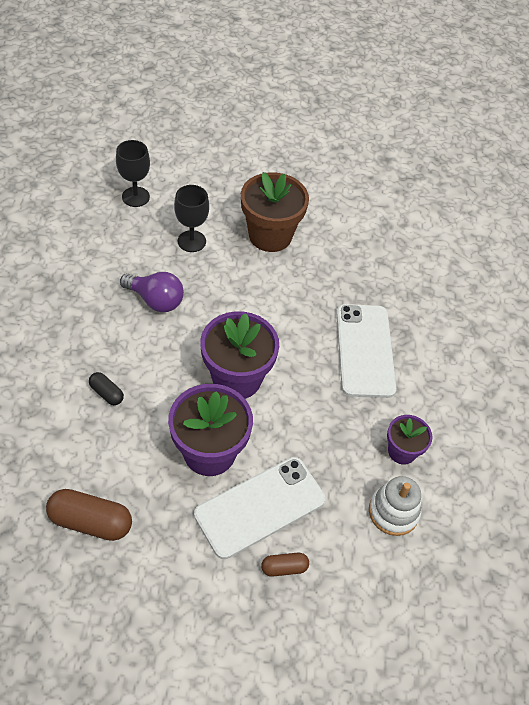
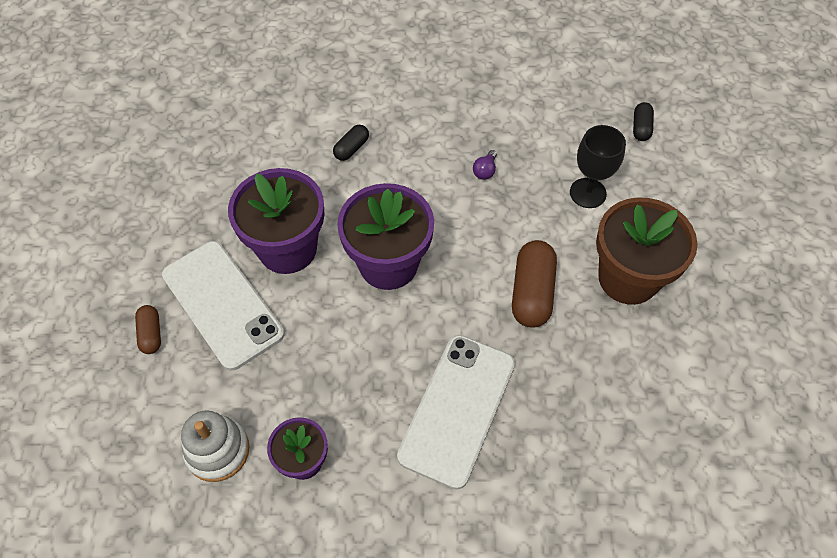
camera: 90 degrees right, 5 degrees up
brown capsule [46,489,132,541] -> brown capsule moved to [512,240,557,328]
black goblet [116,140,150,207] -> black capsule [633,102,654,141]
purple light bulb [120,272,184,312] -> purple light bulb [473,150,497,180], size x0.48
white phone [337,304,396,398] -> white phone turned 60 degrees counterclockwise [397,335,515,489]

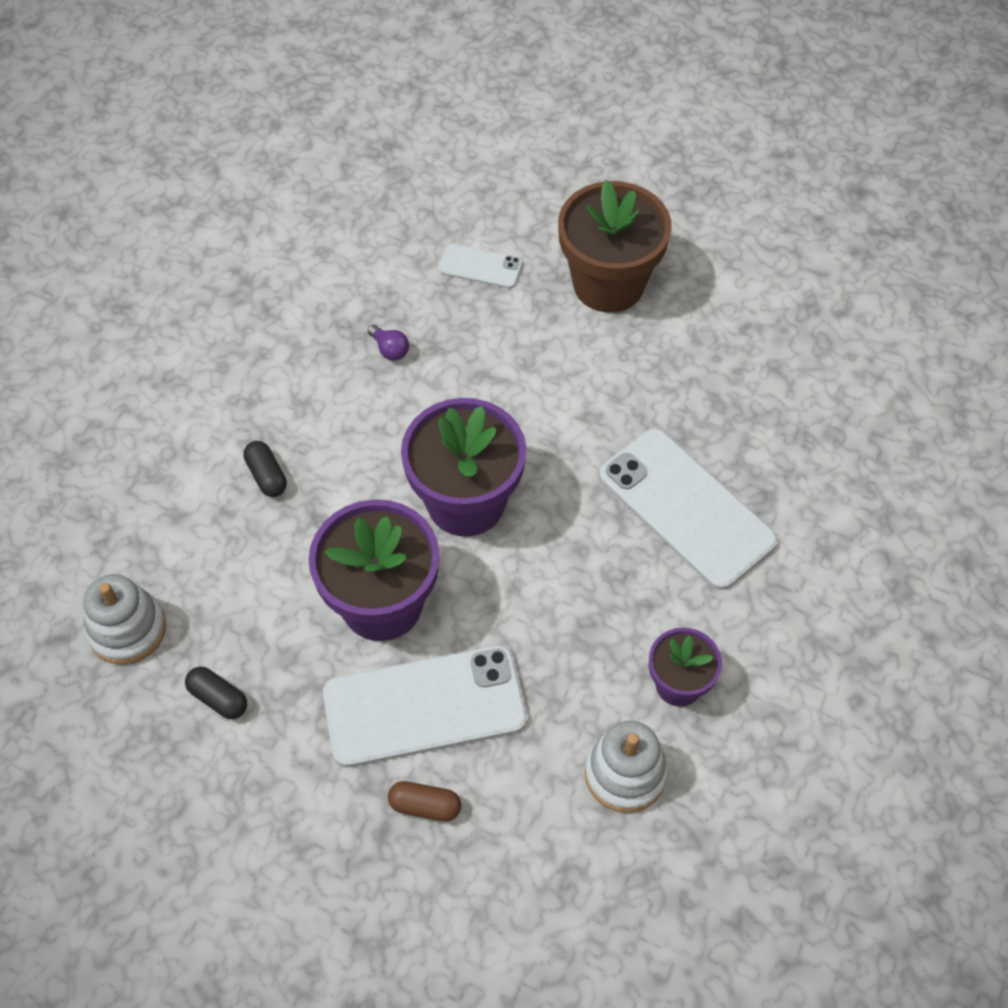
camera: 65 degrees left, 0 degrees up
brown capsule [512,240,557,328] -> none
black goblet [570,125,626,208] -> white phone [438,244,522,289]
black capsule [633,102,654,141] -> black capsule moved to [185,667,247,719]
none -> white stacking toy [83,574,166,665]

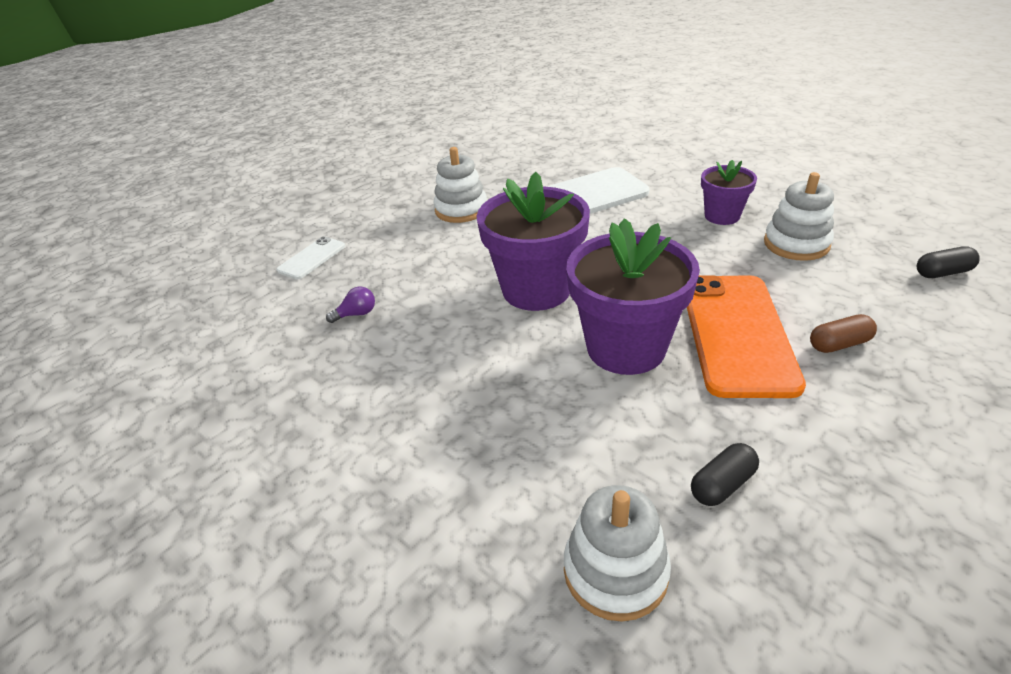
camera: 70 degrees left, 20 degrees down
black capsule [243,441,287,497] -> black capsule moved to [917,246,980,278]
white phone [323,645,527,767] -> orange phone [687,275,806,398]
brown capsule [388,781,461,821] -> brown capsule turned 45 degrees clockwise [810,314,877,353]
brown flower pot [558,180,672,313] -> none
none -> white stacking toy [434,147,487,223]

